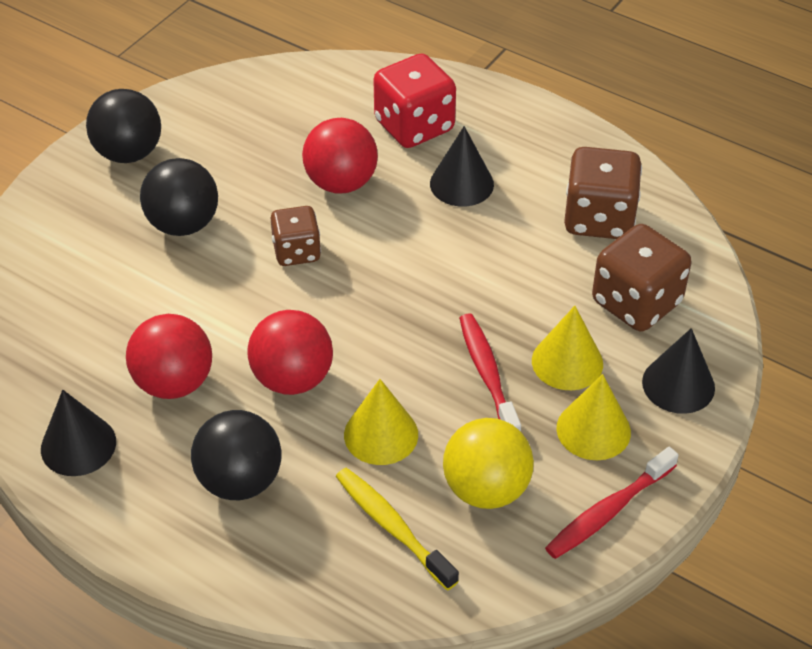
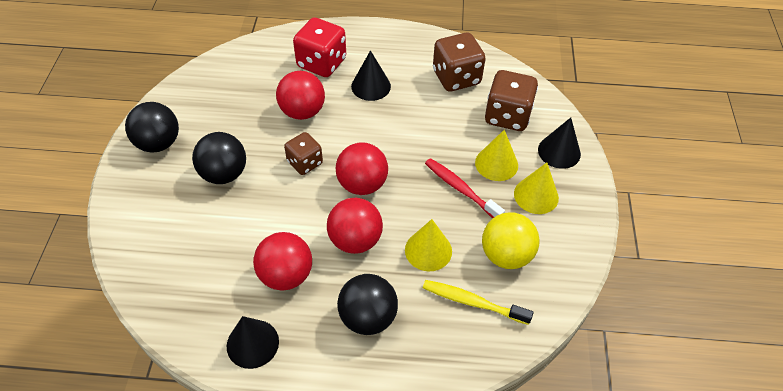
camera: 30 degrees left, 5 degrees up
red toothbrush [545,447,679,559] -> none
none -> red ball [336,143,388,195]

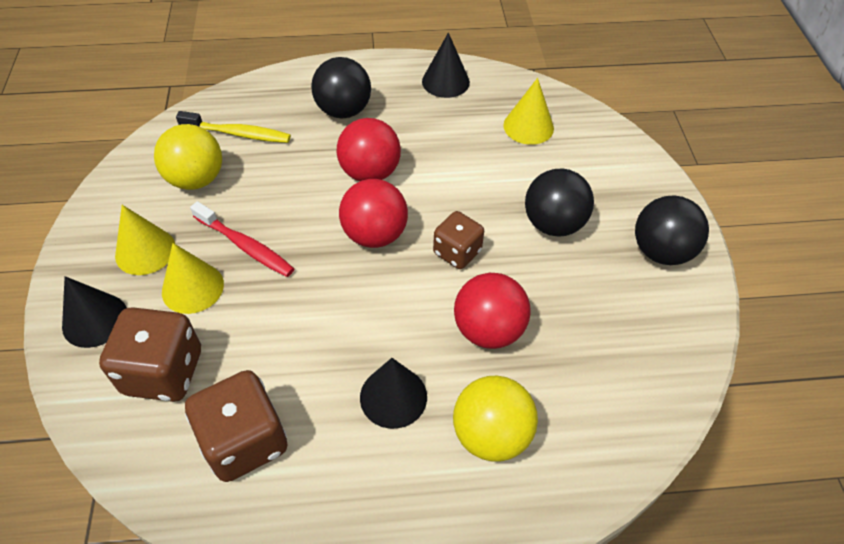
camera: 170 degrees right, 0 degrees up
red ball [253,232,312,291] -> none
red dice [293,17,346,77] -> yellow ball [453,376,538,462]
yellow cone [405,219,452,271] -> yellow cone moved to [503,78,554,145]

